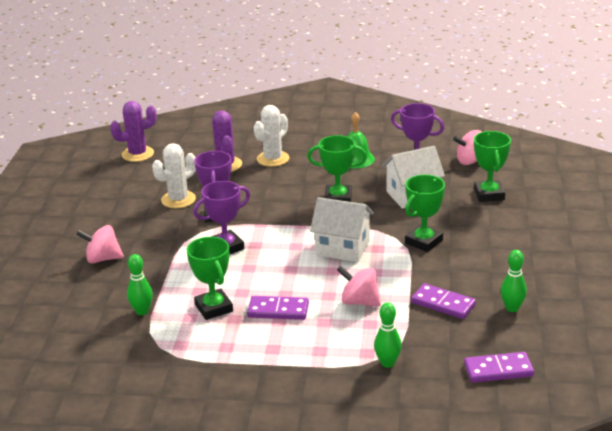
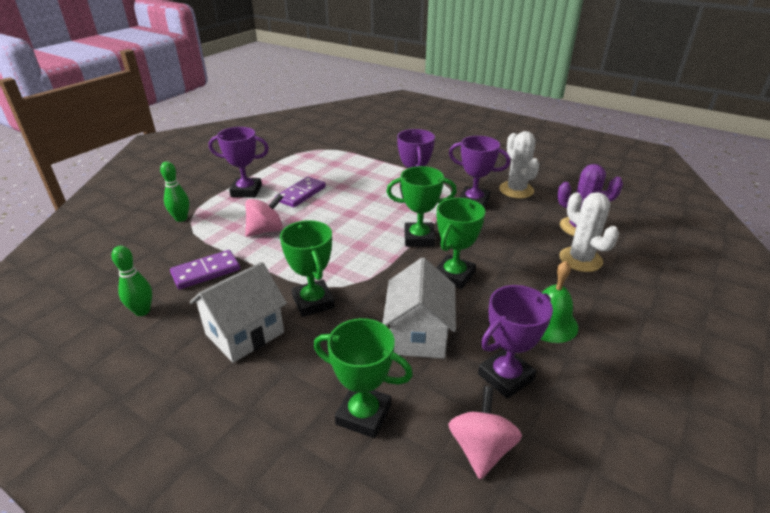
camera: 115 degrees right, 5 degrees up
pink spinning top [76,225,124,264] -> none
purple cactus [110,101,157,162] -> none
green bowling pin [127,254,153,315] -> none
green trophy [187,237,233,320] -> green trophy moved to [387,166,457,247]
white house [310,197,374,262] -> white house moved to [190,262,287,363]
purple domino [464,352,534,383] -> none
none -> purple trophy [209,127,269,198]

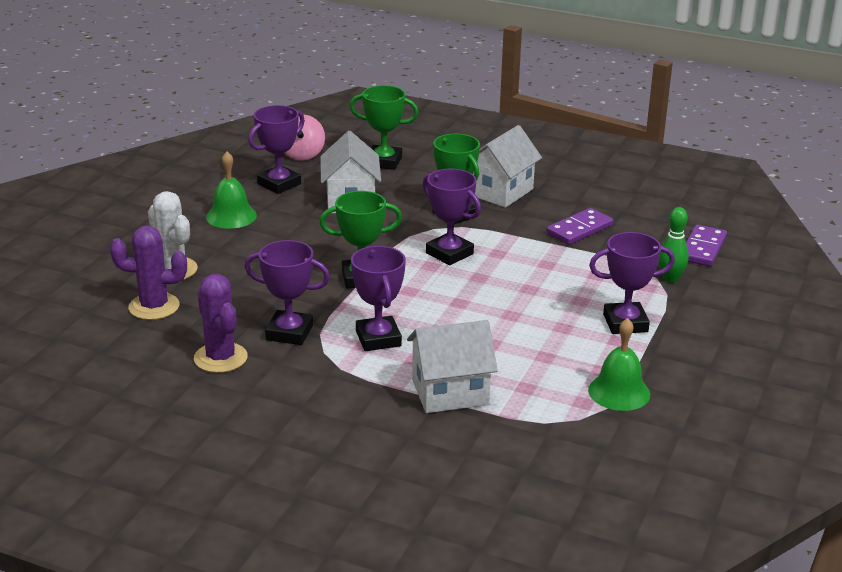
camera: 170 degrees right, 5 degrees down
green bowling pin [111,246,152,316] -> none
pink spinning top [245,194,283,237] -> none
purple domino [275,177,326,208] -> purple domino moved to [686,225,727,266]
green trophy [436,198,485,289] -> none
white cactus [499,131,540,198] -> purple cactus [194,274,248,373]
none -> white house [407,320,498,413]
none -> purple trophy [423,169,481,265]
none -> green bell [588,318,650,411]

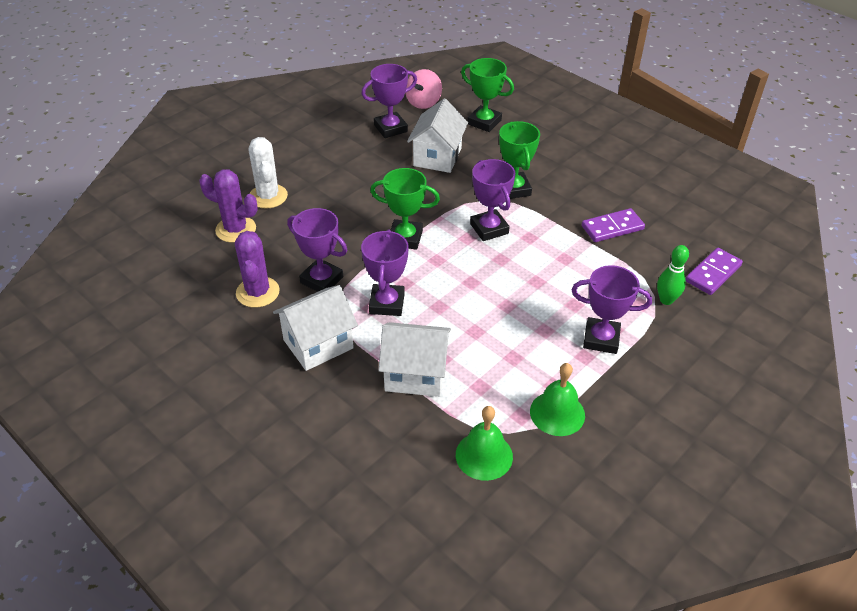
camera: 20 degrees right, 15 degrees up
green bell [206,152,257,229] -> green bell moved to [456,406,513,481]
white house [473,125,542,208] -> white house moved to [273,285,358,371]

